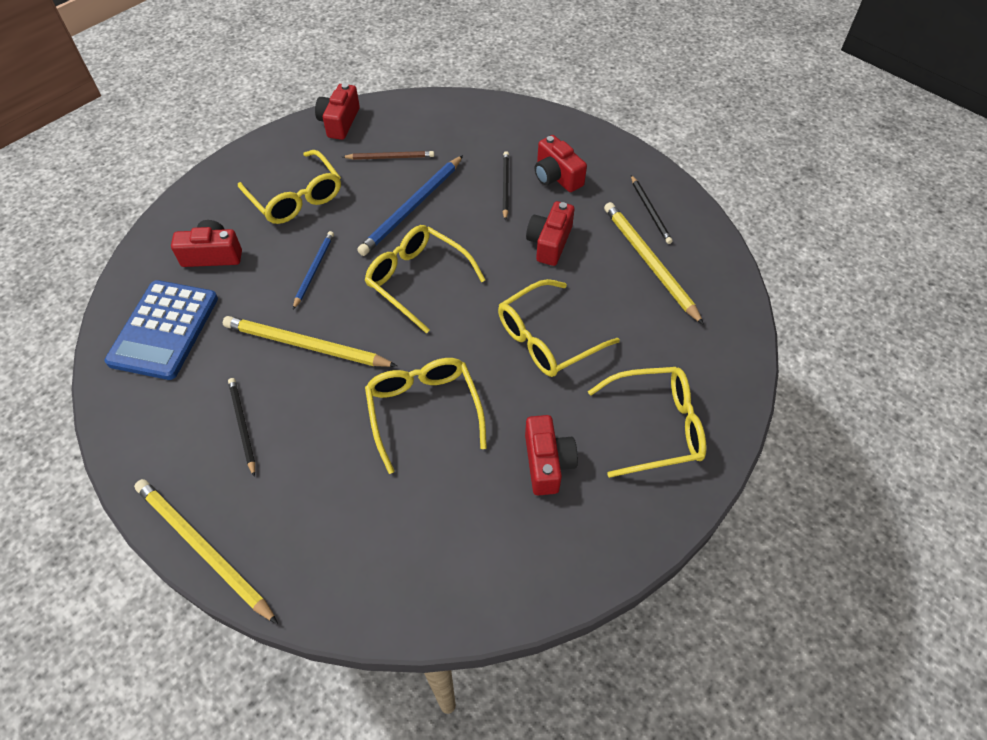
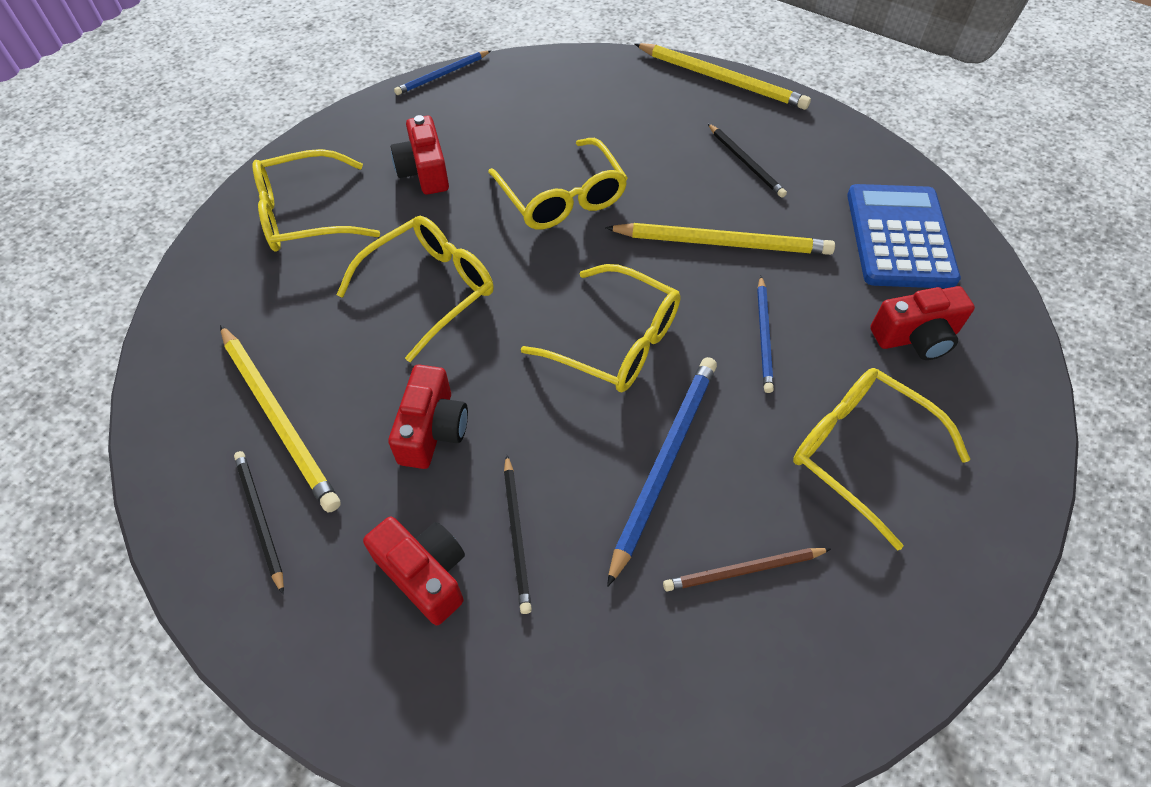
camera: 170 degrees right, 0 degrees up
red camera [315,83,360,140] -> none
none -> blue pencil [394,50,491,95]

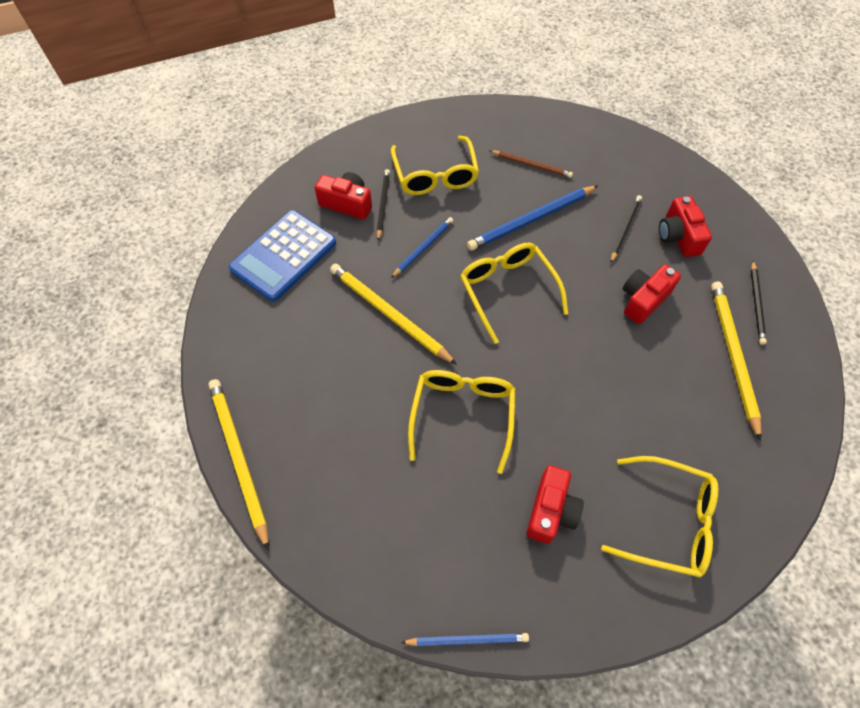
camera: 145 degrees left, 5 degrees up
yellow glasses [337,216,494,362] -> none
black pencil [708,124,787,198] -> black pencil moved to [377,169,390,241]

